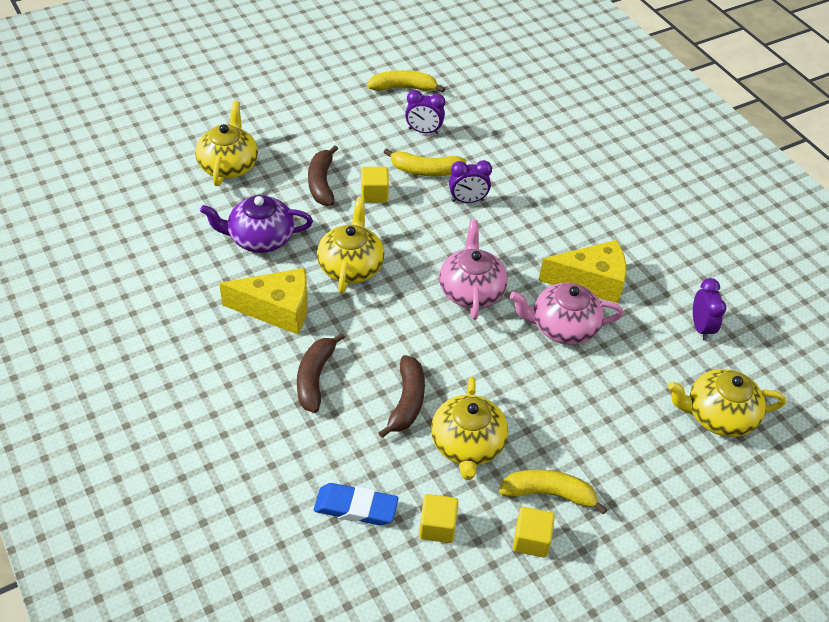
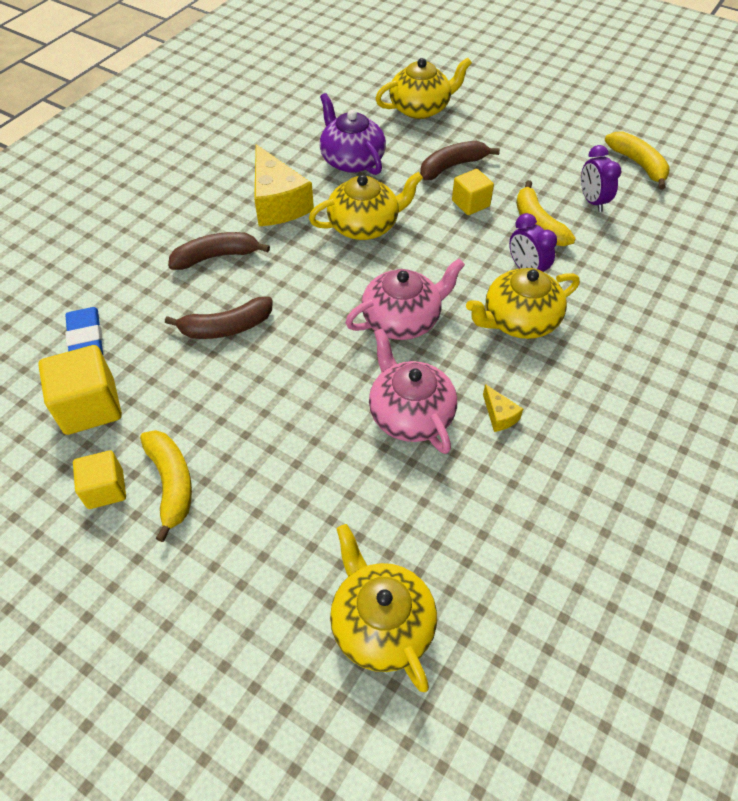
camera: 65 degrees right, 5 degrees up
yellow cube [419,494,458,543] -> yellow cube [38,345,122,435], size x1.59
yellow teapot [431,377,508,480] -> yellow teapot moved to [466,268,580,339]
yellow cheese [538,240,626,303] -> yellow cheese [483,384,523,432], size x0.44
purple clock [693,278,727,341] -> none

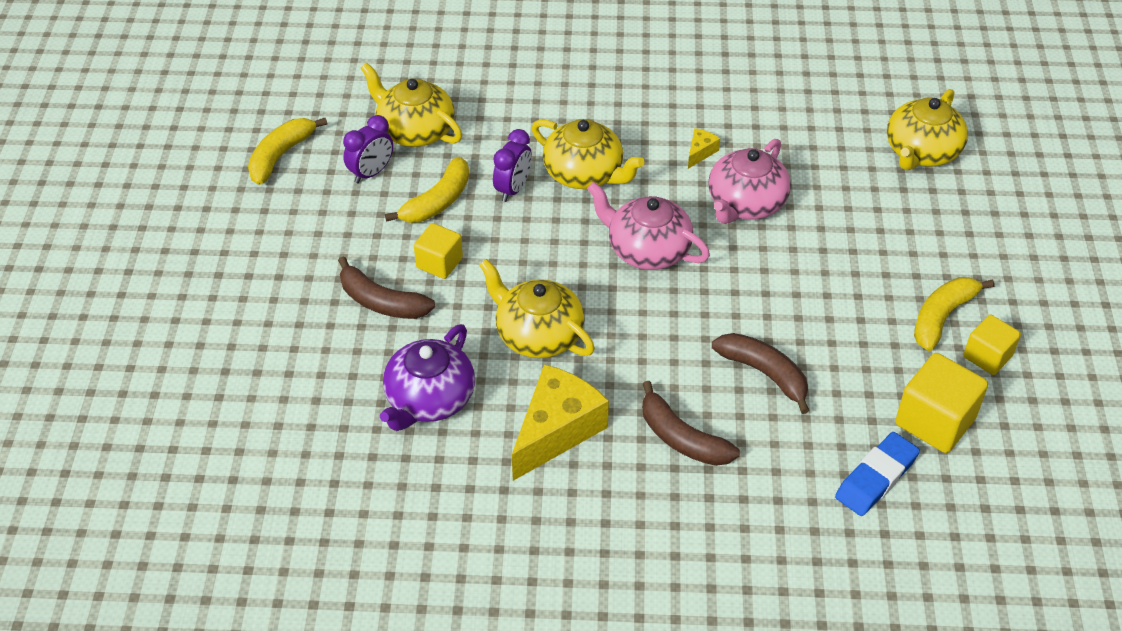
camera: 120 degrees left, 5 degrees down
yellow teapot [375,58,472,119] -> yellow teapot moved to [360,63,462,147]

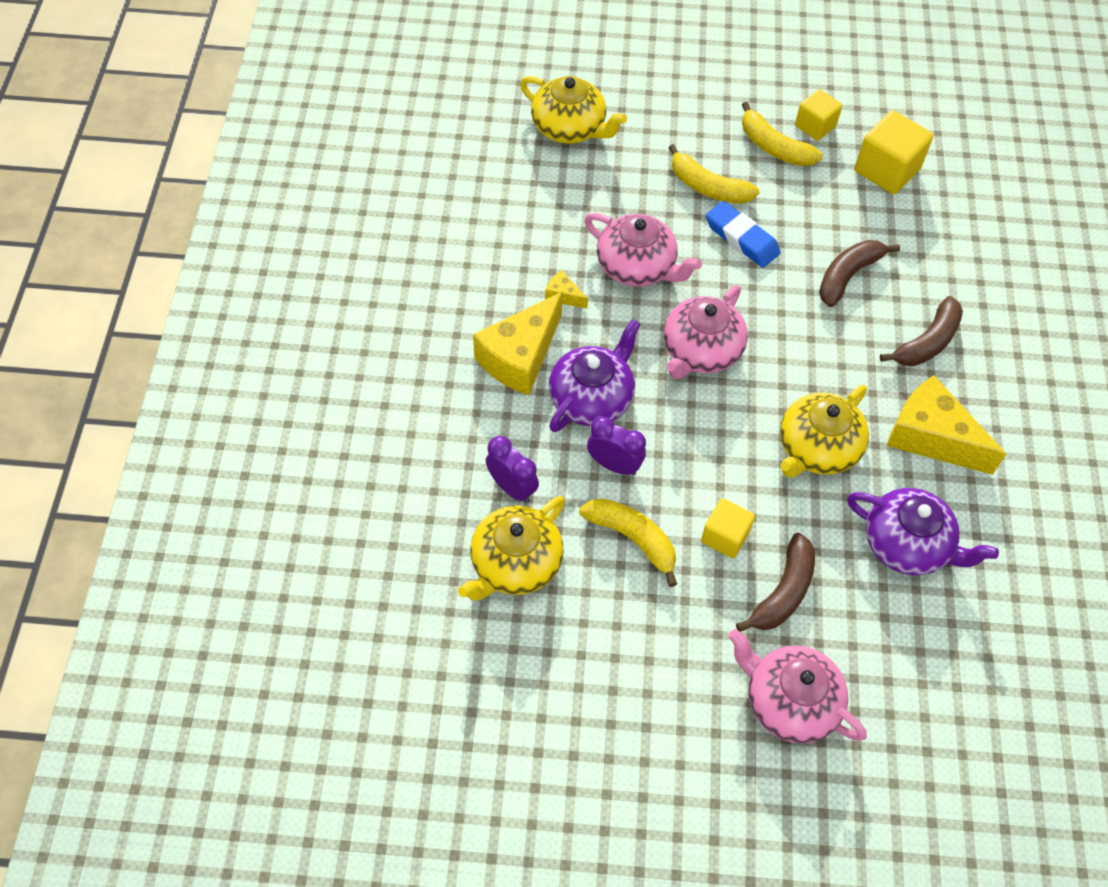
camera: 90 degrees left, 10 degrees up
yellow banana [248,118,327,185] -> yellow banana moved to [668,144,759,204]
purple clock [343,115,393,183] -> purple clock moved to [486,436,539,503]
yellow teapot [532,119,645,189] -> purple teapot [549,319,641,432]
blue eraser [835,432,920,516] -> blue eraser moved to [706,201,781,268]
none -> yellow cheese [473,291,563,395]
none -> pink teapot [729,629,867,743]

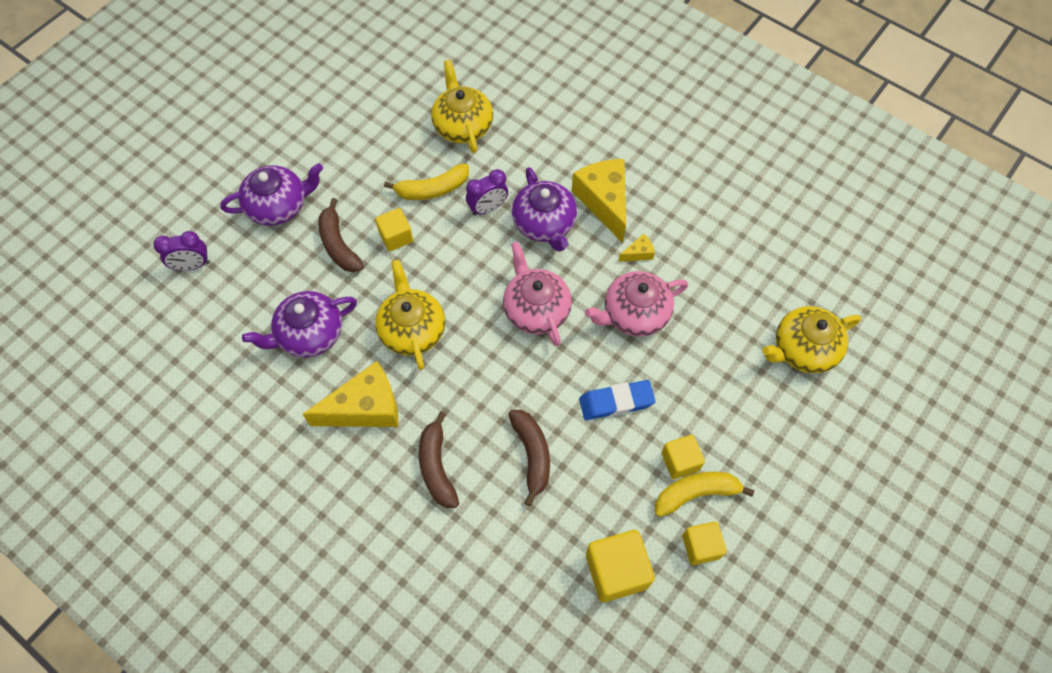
camera: 125 degrees right, 5 degrees up
purple clock [486,436,539,503] -> purple clock moved to [153,231,210,271]
yellow banana [668,144,759,204] -> none
pink teapot [729,629,867,743] -> purple teapot [220,163,323,226]
none -> yellow cube [661,435,705,479]

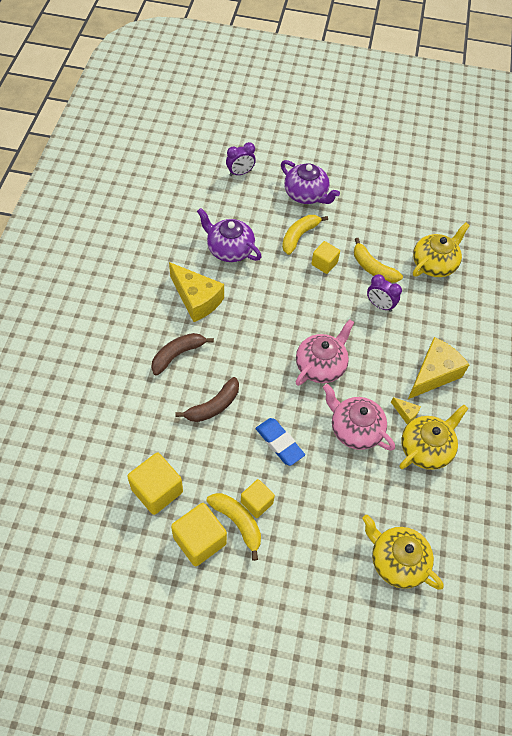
camera: 60 degrees right, 5 degrees down
purple clock [153,231,210,271] -> purple clock turned 75 degrees counterclockwise [226,142,256,176]
brown banana [318,198,364,272] -> yellow banana [282,215,328,255]
yellow teapot [375,260,445,370] -> yellow teapot moved to [400,405,468,470]
purple teapot [512,167,577,252] -> none
yellow cube [682,522,727,565] -> yellow cube [171,503,227,566], size x1.59

